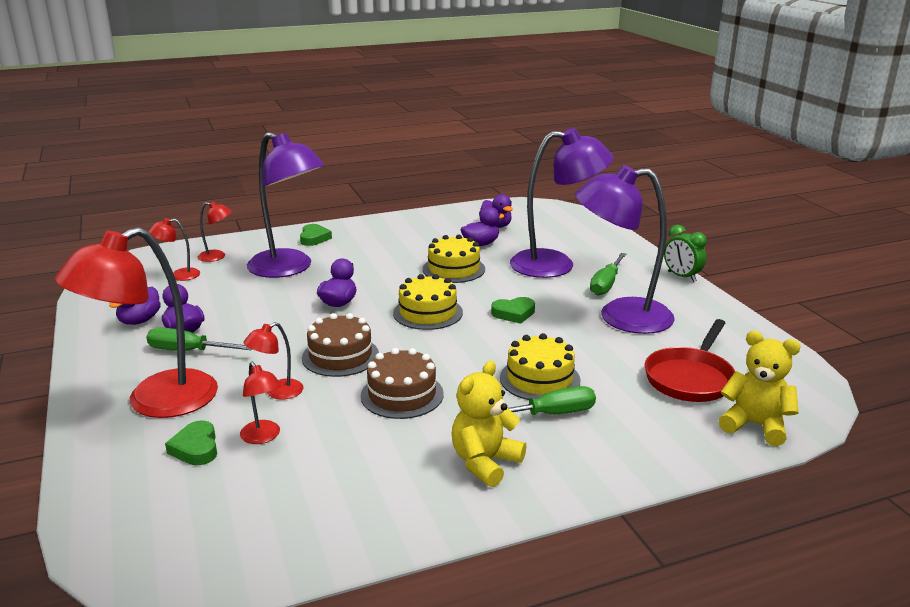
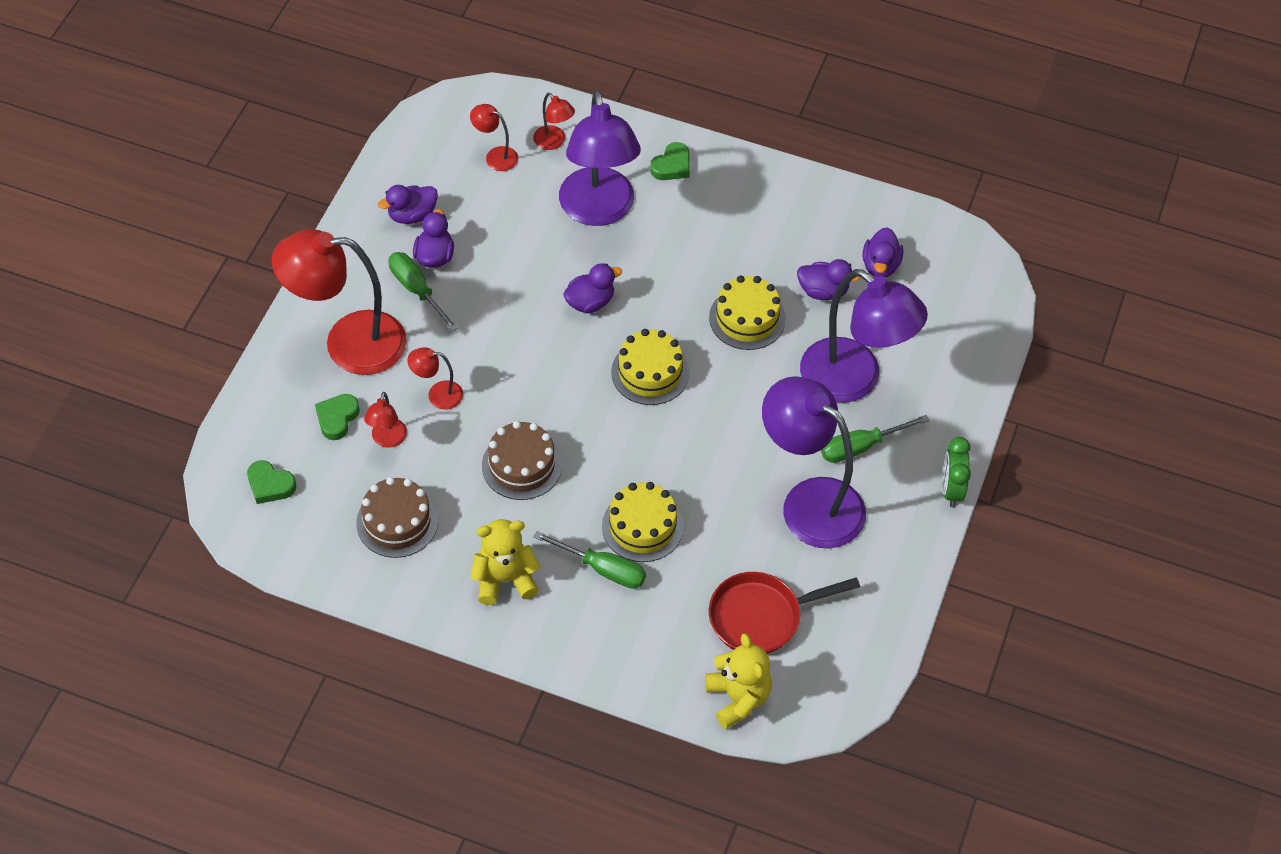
camera: 40 degrees right, 30 degrees up
brown cake [302,313,379,377] -> brown cake moved to [356,477,438,558]
green heart [491,297,535,324] -> green heart moved to [247,460,296,504]

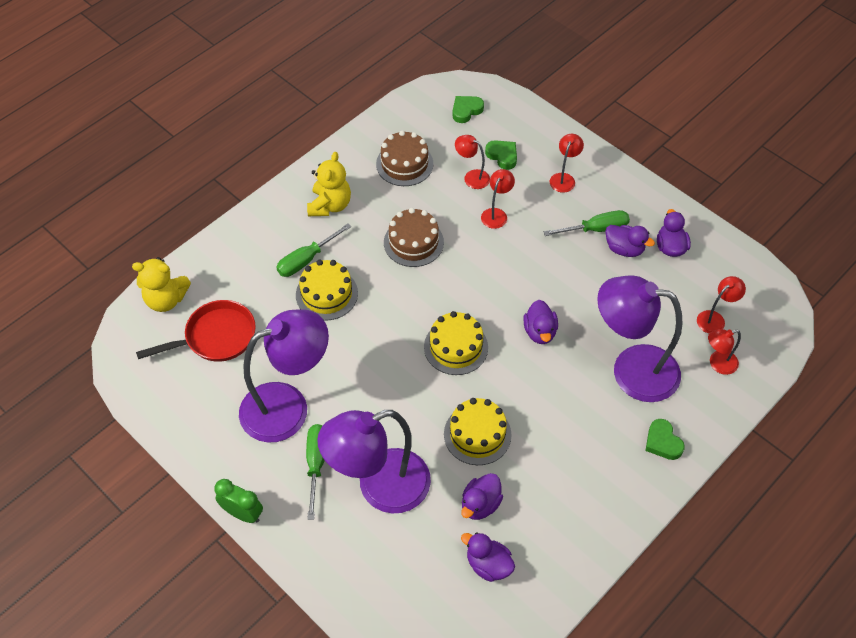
camera: 115 degrees right, 0 degrees up
red lamp [272,229,407,375] -> red lamp [550,134,584,193], size x0.43
red pan [708,572,860,654] -> red pan turned 60 degrees clockwise [136,300,256,362]

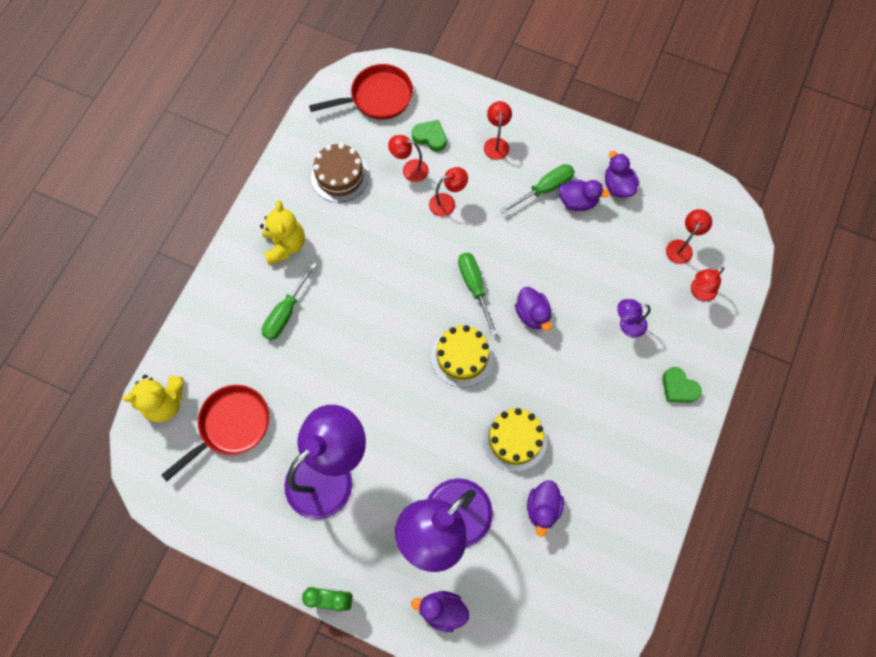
camera: 20 degrees left, 15 degrees up
yellow cake [296,260,358,321] -> none
green screwdriver [306,424,325,520] -> green screwdriver moved to [458,252,497,336]
brown cake [384,208,444,267] -> none
green heart [452,96,484,123] -> red pan [309,64,413,120]
purple duck [461,532,515,582] -> purple duck moved to [411,591,469,632]
red lamp [481,169,515,229] -> red lamp turned 60 degrees clockwise [429,167,468,217]
purple lamp [597,275,683,402] -> purple lamp [617,299,651,337], size x0.43

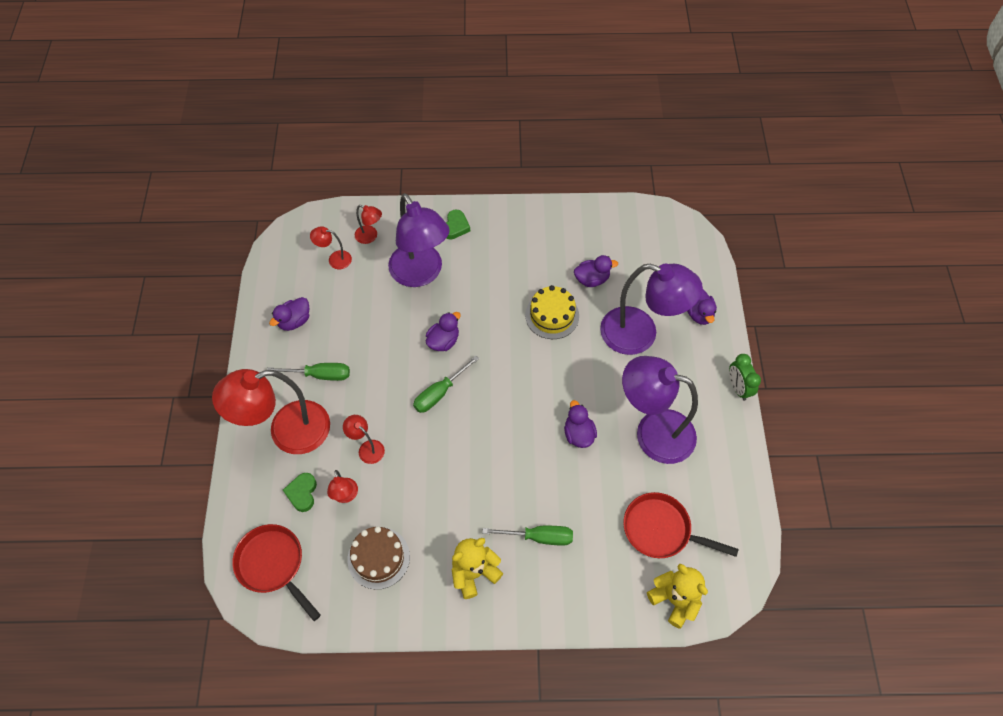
camera: 115 degrees left, 10 degrees down
yellow cake [431,325,494,387] -> none
red lamp [484,101,512,160] -> red lamp [212,369,330,454], size x2.31
green screwdriver [500,164,575,214] -> green screwdriver turned 150 degrees clockwise [267,363,350,381]
purple duck [559,180,610,211] -> purple duck moved to [564,400,597,448]
purple lamp [617,299,651,337] -> purple lamp [388,193,450,287], size x2.31

